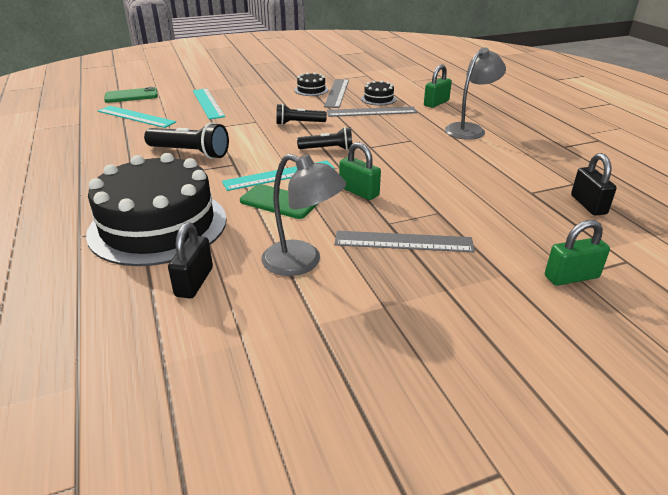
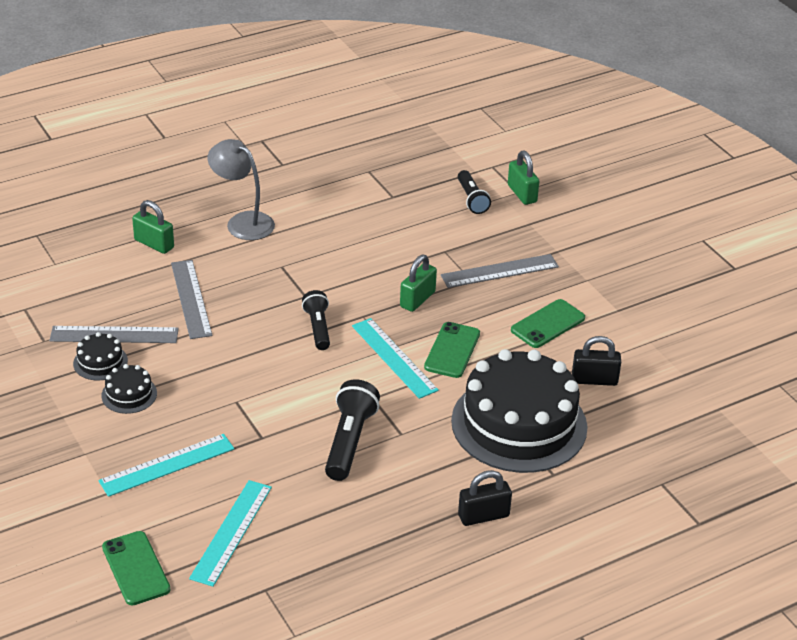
camera: 100 degrees left, 5 degrees up
grey lamp [261,154,347,276] -> green phone [511,299,585,348]
black flashlight [276,104,327,125] -> black flashlight moved to [458,170,491,214]
grey ruler [335,231,475,252] -> grey ruler turned 75 degrees clockwise [441,254,559,288]
black cake [361,80,396,105] -> black cake moved to [101,364,157,414]
black padlock [571,153,617,216] -> black padlock moved to [458,470,512,526]

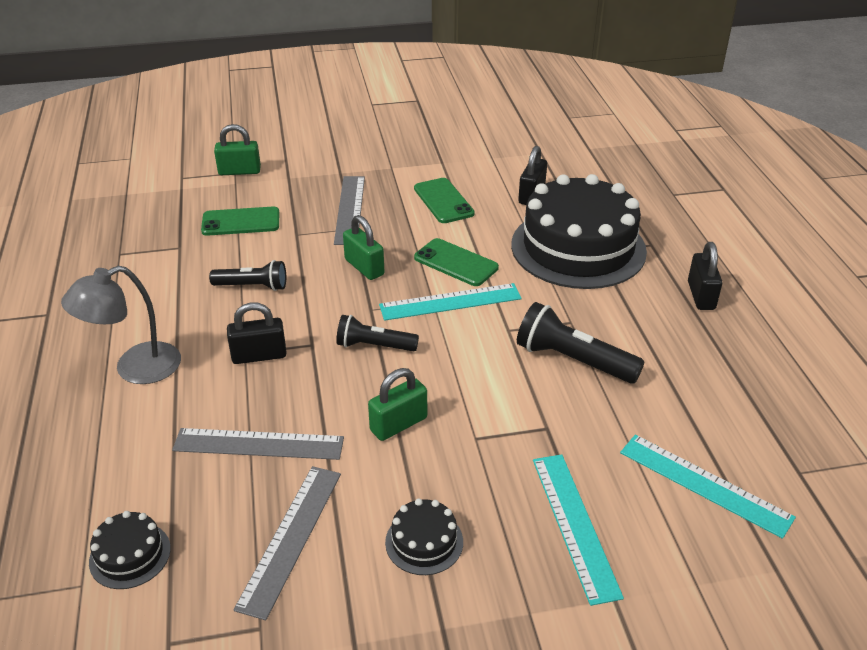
camera: 70 degrees left, 0 degrees up
black cake [73,332,128,381] -> black cake moved to [89,511,171,589]
green phone [102,531,170,605] -> green phone moved to [201,207,279,236]
green padlock [132,200,174,254] -> green padlock moved to [368,368,427,441]
black flashlight [458,170,491,214] -> black flashlight moved to [209,260,286,291]
none -> black padlock [227,302,287,364]

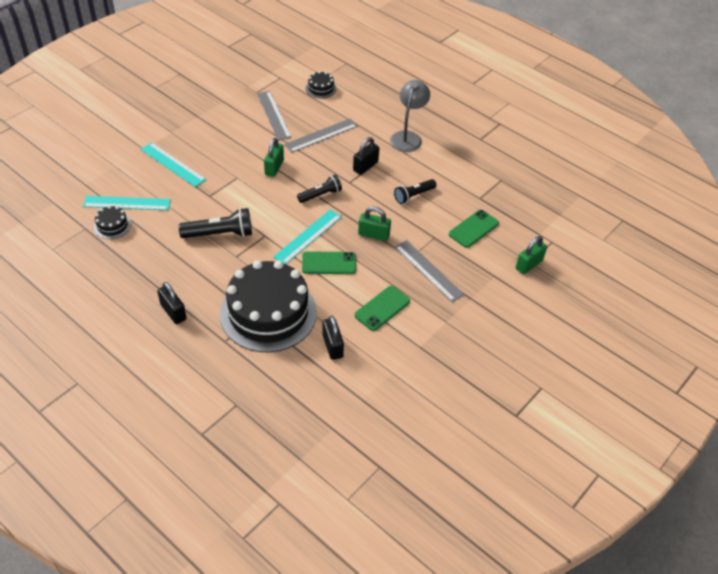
camera: 140 degrees right, 10 degrees up
black cake [385,498,463,575] -> black cake moved to [94,205,131,239]
green phone [414,178,475,223] -> green phone turned 75 degrees counterclockwise [354,286,410,331]

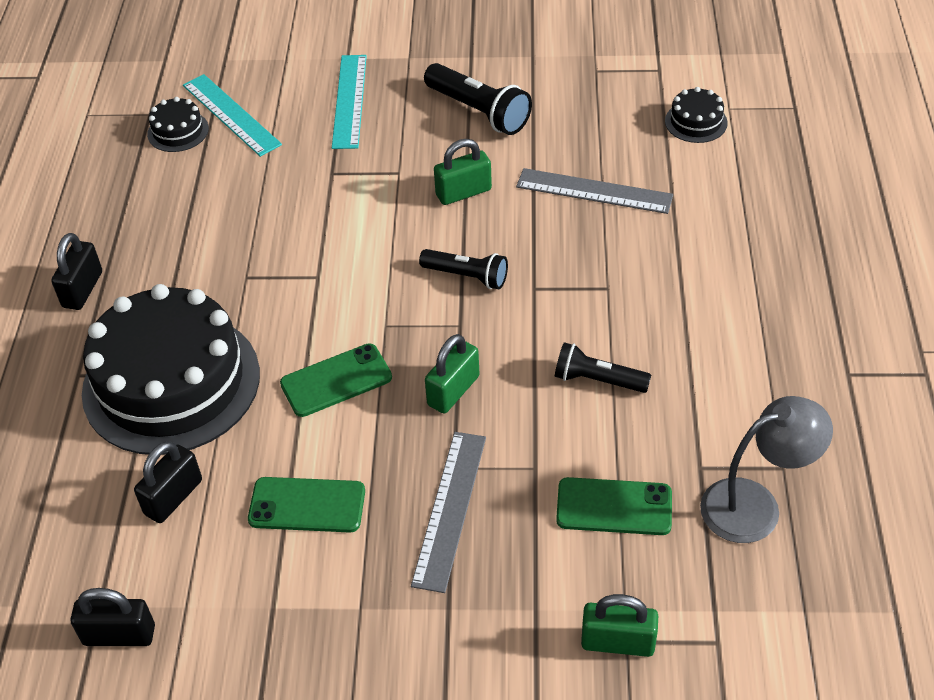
camera: 55 degrees right, 0 degrees up
black flashlight [179,208,252,238] -> black flashlight moved to [424,63,532,135]
grey ruler [257,91,292,140] -> none
turquoise ruler [273,209,342,264] -> none
green phone [302,251,356,274] -> green phone turned 75 degrees counterclockwise [280,343,392,417]
black padlock [353,137,379,175] -> black padlock moved to [71,588,155,646]
green padlock [358,207,391,241] -> green padlock turned 60 degrees clockwise [425,334,480,413]
grey lamp [390,80,430,152] -> grey lamp moved to [700,396,833,543]

